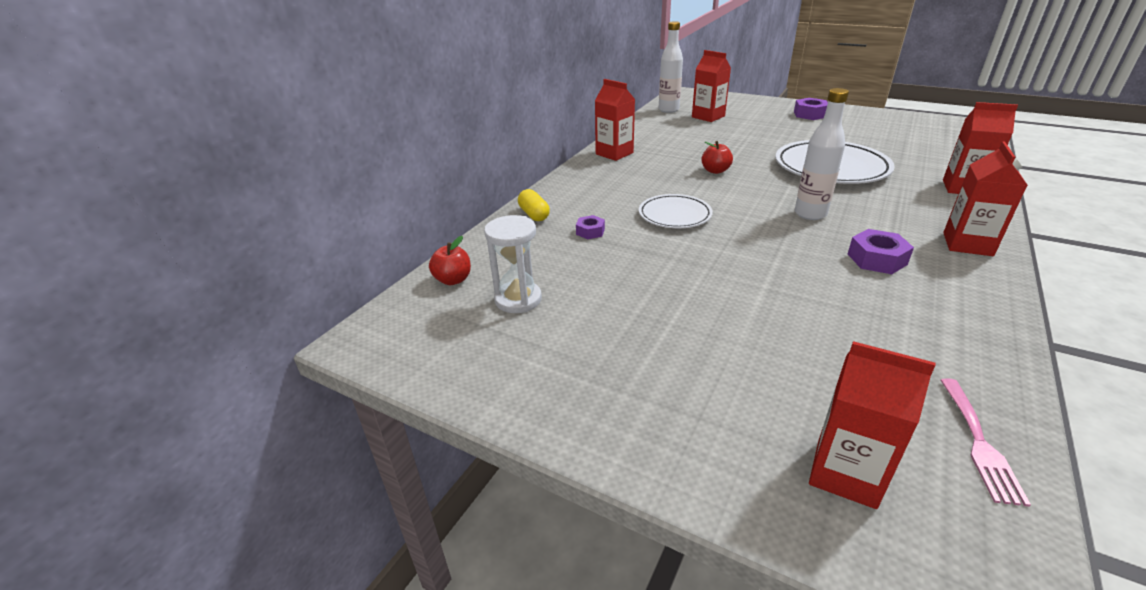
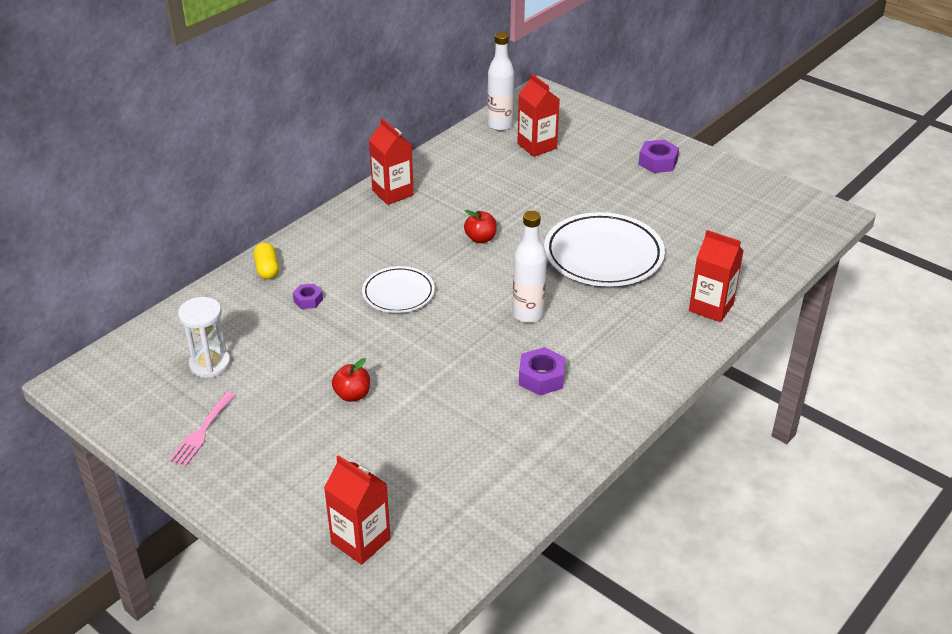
camera: 10 degrees right, 5 degrees up
red apple [429,236,471,285] -> red apple moved to [332,358,370,402]
pink fork [940,378,1031,507] -> pink fork moved to [169,392,235,466]
red carton [943,141,1027,256] -> none

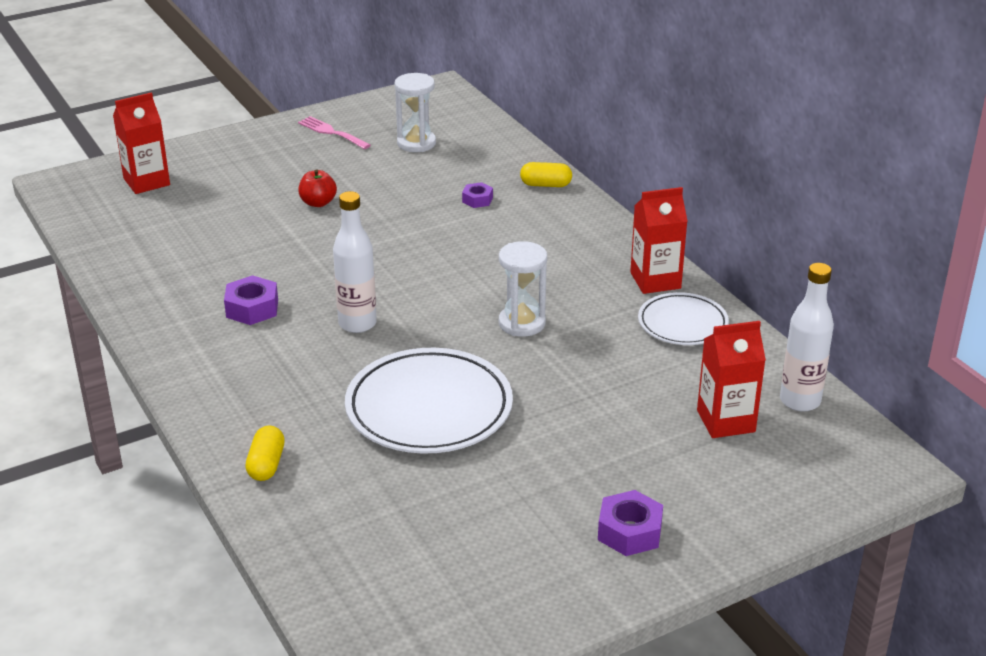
camera: 110 degrees right, 5 degrees down
white plate [362,266,435,313] -> white plate moved to [638,292,729,345]
red apple [464,210,497,243] -> white hourglass [499,241,547,337]
red carton [689,230,744,322] -> yellow capsule [245,425,285,481]

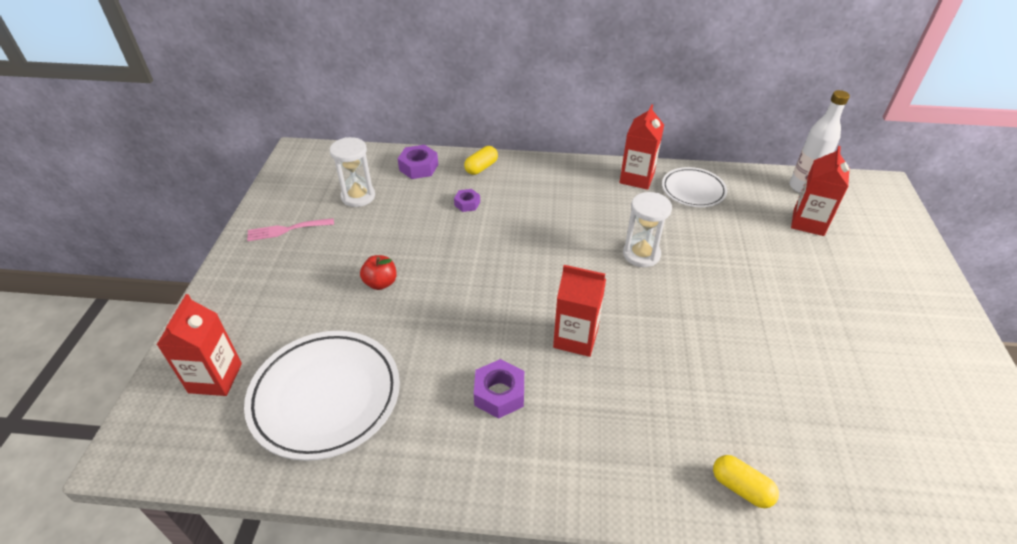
camera: 55 degrees left, 10 degrees up
white bottle [333,191,377,333] -> red carton [553,265,606,357]
white plate [345,348,513,454] -> white plate moved to [244,331,400,461]
purple nut [598,490,663,556] -> purple nut moved to [397,145,438,179]

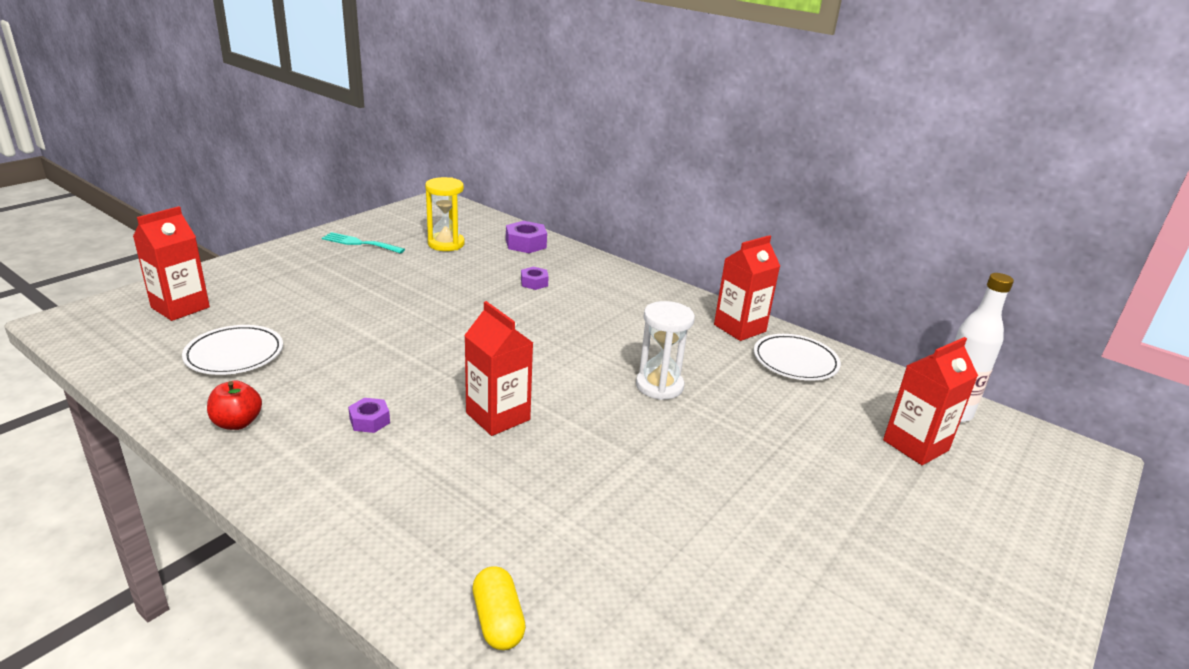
camera: 30 degrees right, 15 degrees down
white plate [244,331,400,461] -> white plate [182,325,283,375], size x0.58
pink fork [247,218,334,241] -> turquoise fork [322,232,405,254]
white hourglass [330,137,375,207] -> yellow hourglass [425,177,465,251]
red apple [360,255,397,290] -> red apple moved to [207,380,262,430]
yellow capsule [464,146,498,175] -> none
purple nut [474,359,524,419] -> purple nut [348,398,390,433], size x0.62

